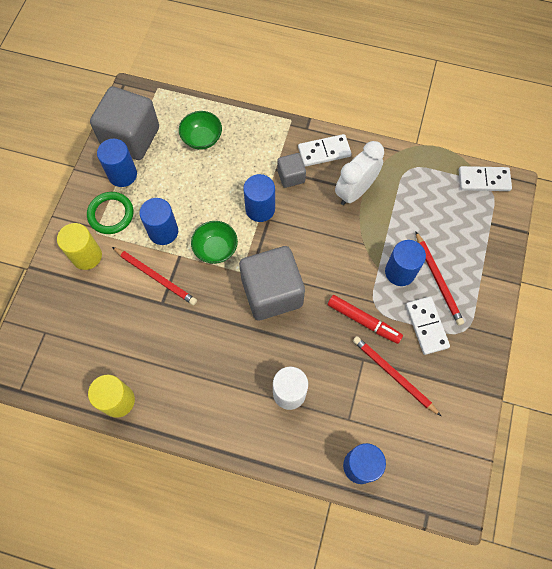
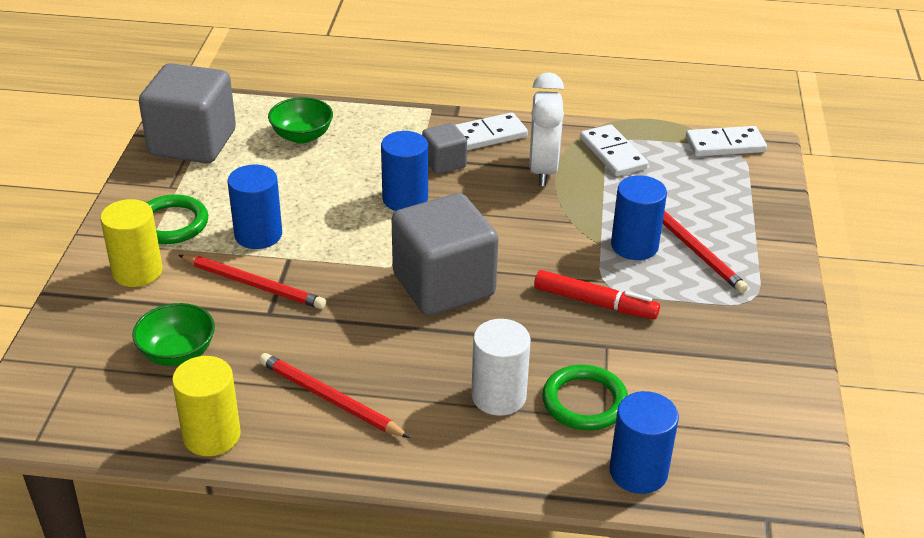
camera: 10 degrees left, 30 degrees down
blue cylinder [97,139,137,187] -> none
green bowl [191,221,238,264] -> green bowl moved to [132,303,215,366]
white clock [335,141,384,205] -> white clock turned 150 degrees clockwise [529,72,564,186]
red pencil [353,336,441,416] -> red pencil moved to [259,353,410,438]
white domino [406,297,450,355] -> white domino moved to [580,124,648,176]
none -> green ring [542,365,628,430]

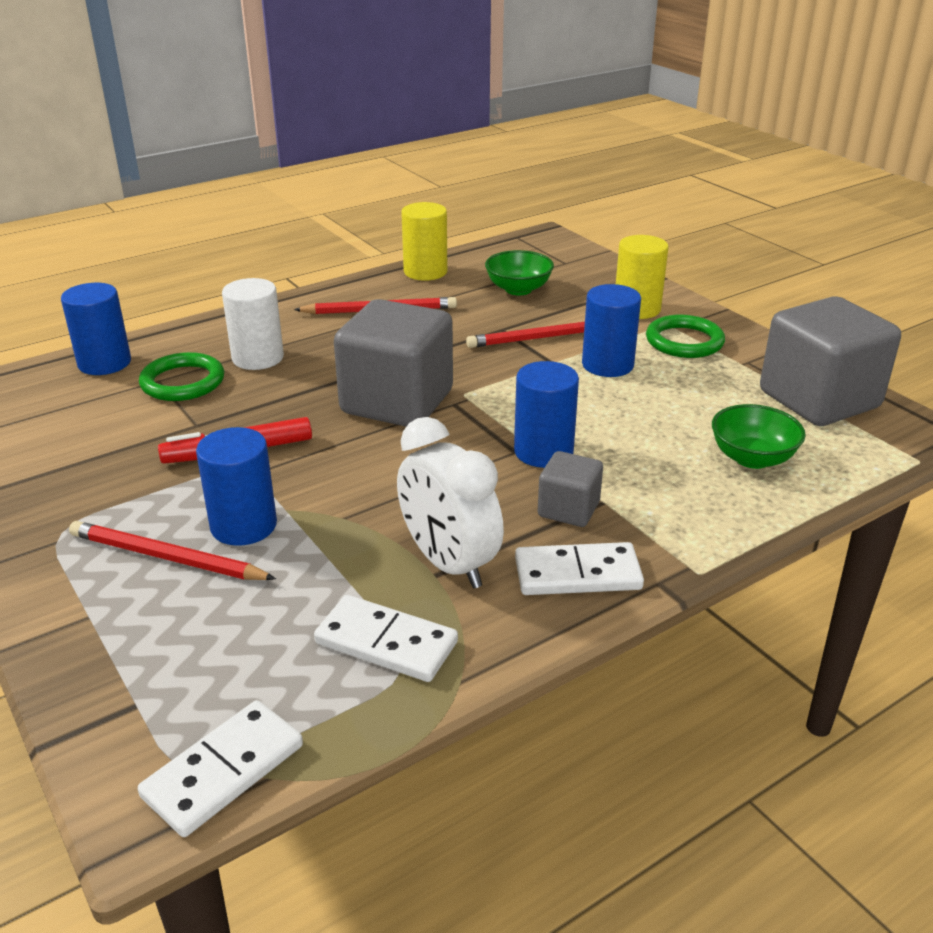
camera: 140 degrees right, 5 degrees down
white domino [455,112,528,150] -> white domino turned 60 degrees clockwise [515,542,644,595]

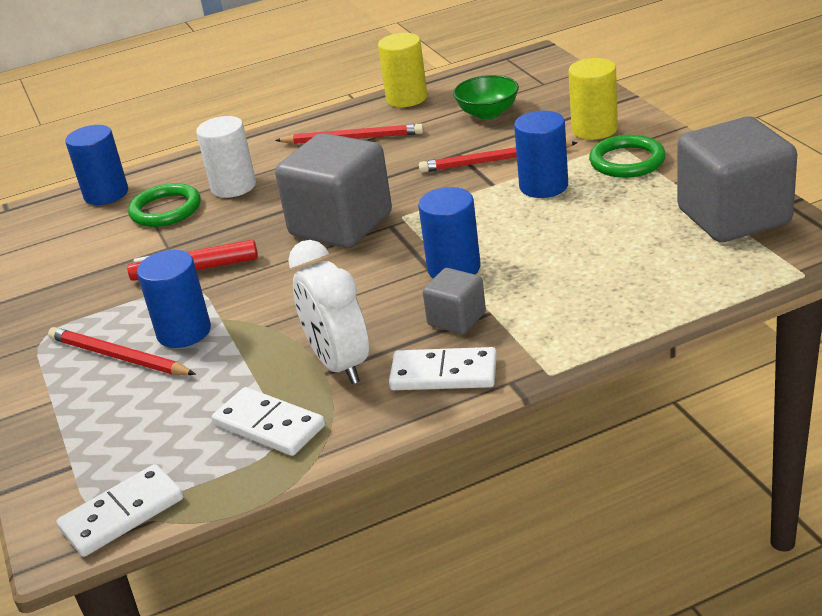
camera: 15 degrees right, 0 degrees up
green bowl [712,404,806,469] -> none

